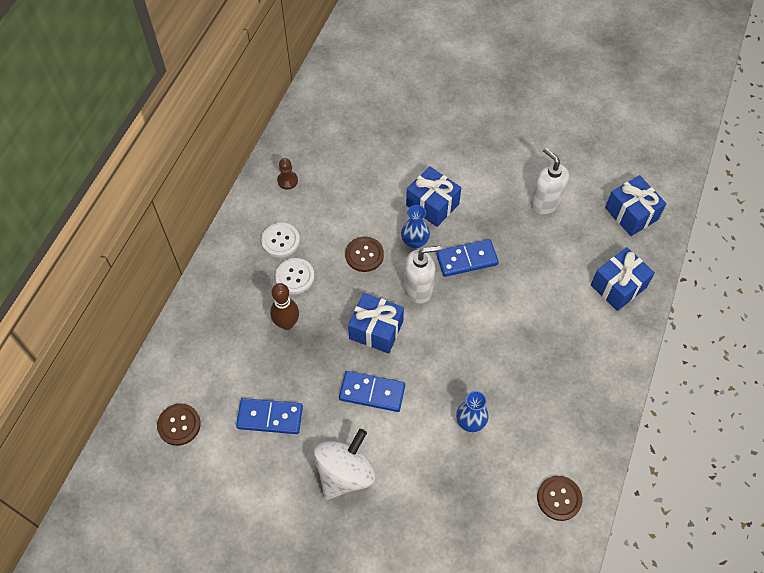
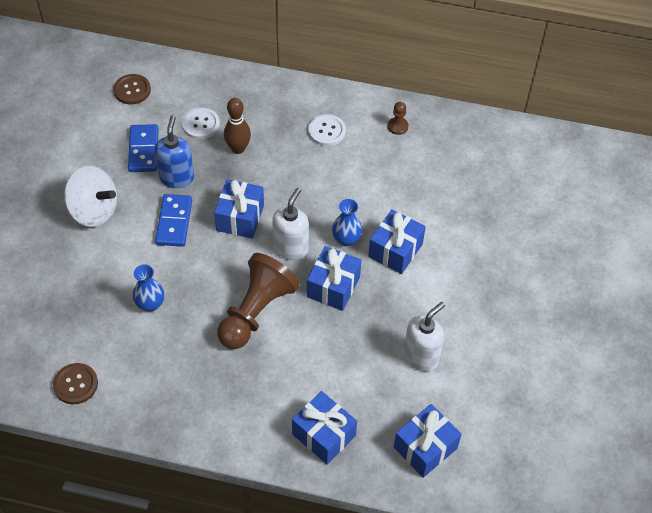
camera: 80 degrees right, 5 degrees down
white button [275,258,315,294] -> white button moved to [182,108,220,139]
brown button [345,237,384,272] -> none
white soap dispenser [404,246,442,304] -> white soap dispenser turned 135 degrees counterclockwise [272,188,309,260]
blue domino [436,239,499,277] -> blue gift [307,246,361,311]
none -> blue soap dispenser [155,115,194,188]
none -> brown pawn [217,253,300,349]

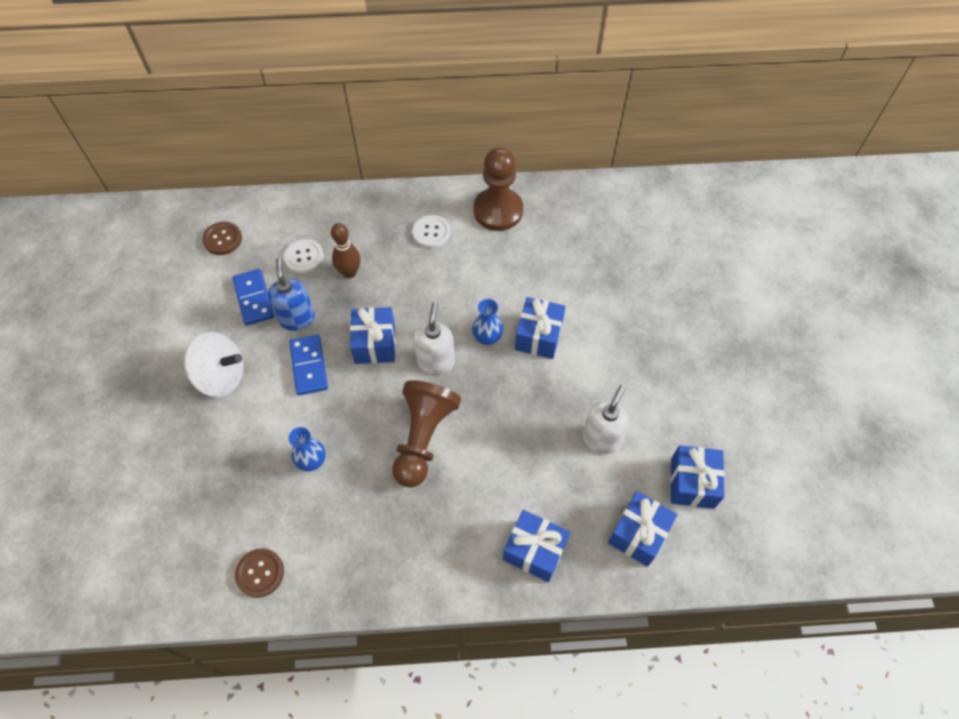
camera: 15 degrees left, 5 degrees up
blue gift [307,246,361,311] -> blue gift moved to [670,445,725,509]
brown pawn [388,102,408,135] -> brown pawn [474,147,523,231], size x2.40

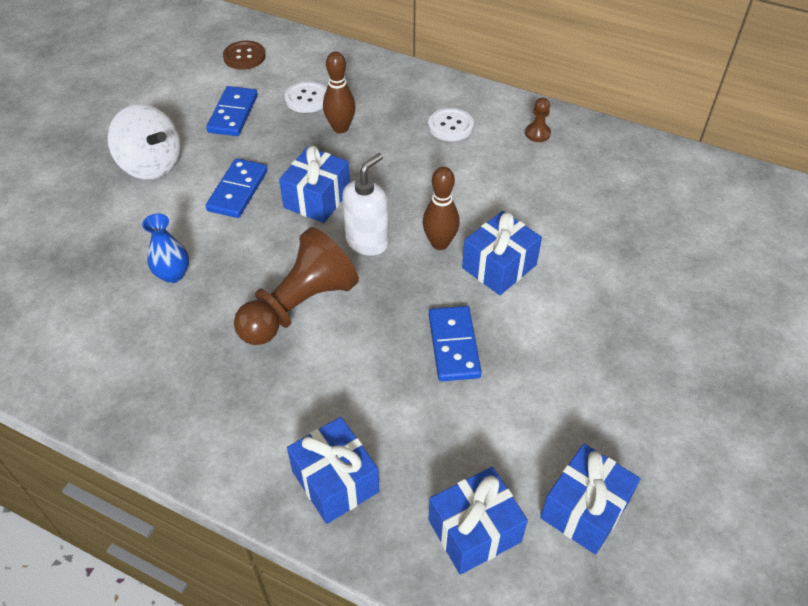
camera: 30 degrees right, 10 degrees down
brown button [235,548,284,598] -> none
blue soap dispenser [268,258,315,331] -> none
blue vase [472,299,503,345] -> brown bowling pin [422,167,460,250]
brown pawn [474,147,523,231] -> brown pawn [525,98,551,142], size x0.42
white soap dispenser [583,385,629,454] -> none
none -> blue domino [429,306,482,381]

